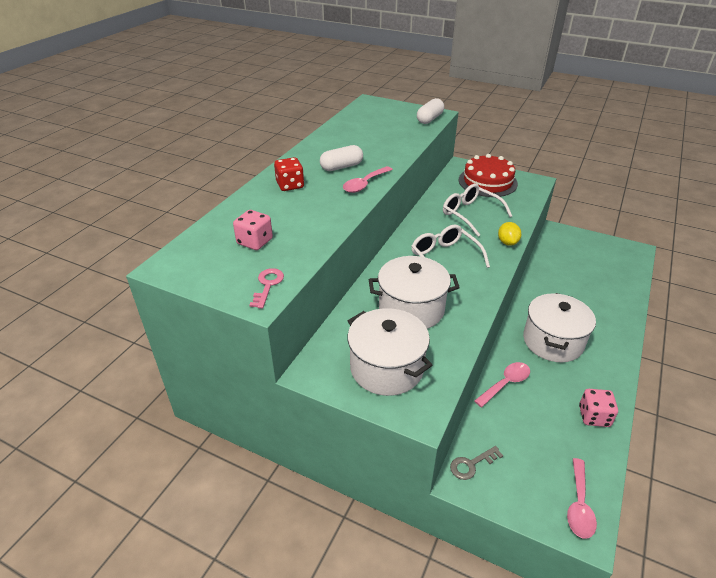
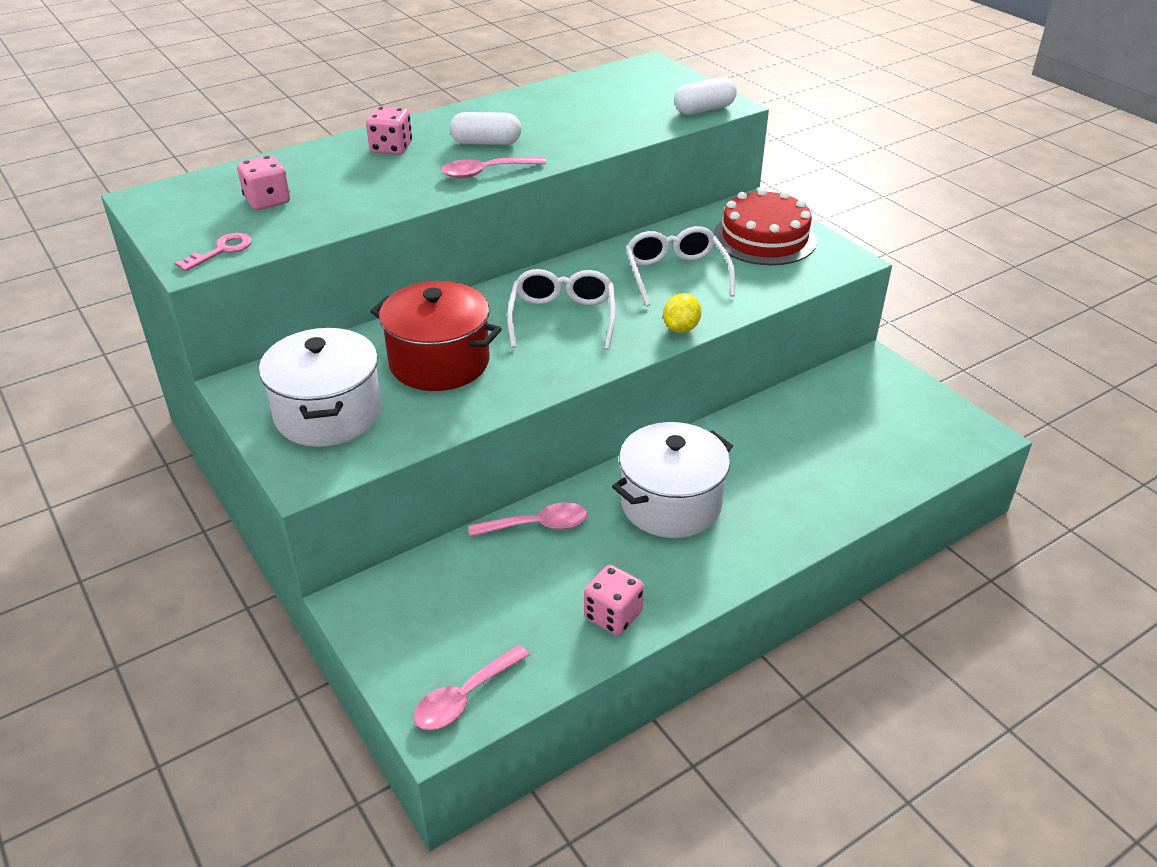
camera: 30 degrees right, 0 degrees up
red dice [274,157,304,191] -> pink dice [366,106,412,155]
white pot [369,256,460,329] -> red pot [370,281,502,391]
grey key [450,446,503,480] -> none

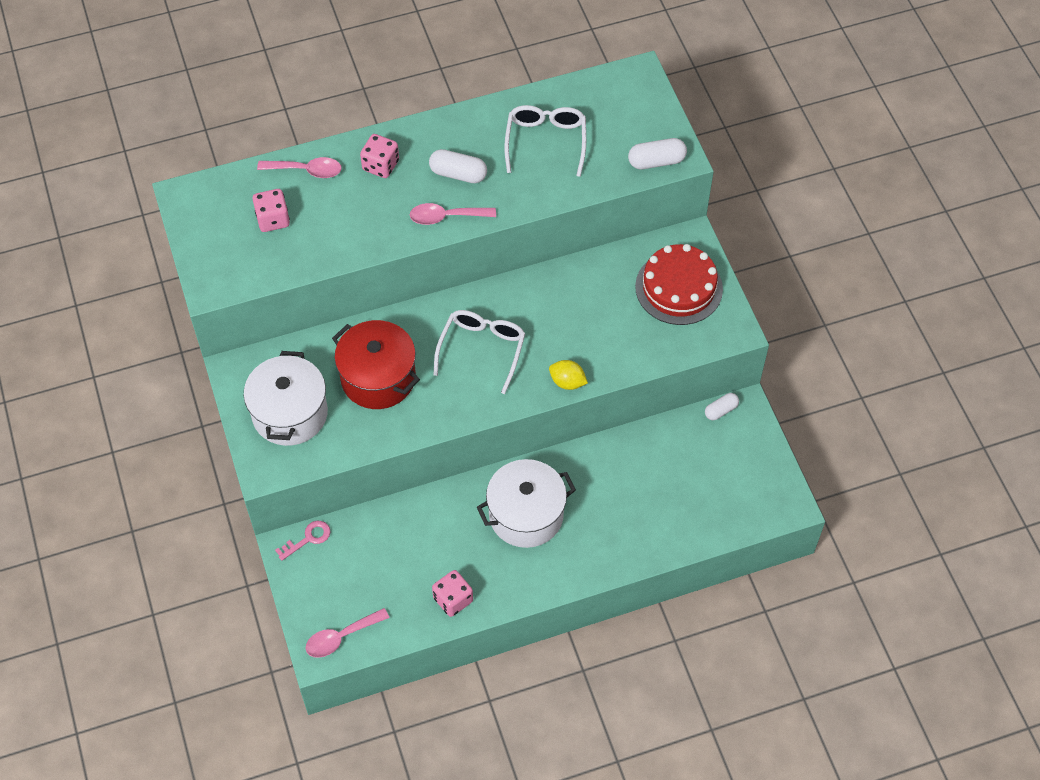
camera: 15 degrees right, 20 degrees up
pink key [175,233,252,272] -> pink key moved to [275,521,331,561]
pink spoon [468,502,587,537] -> pink spoon moved to [257,157,342,178]
white glasses [626,226,735,307] -> white glasses moved to [504,105,586,177]
yellow lemon [663,293,702,333] -> yellow lemon turned 75 degrees clockwise [549,360,588,390]
none -> white capsule [705,393,739,420]

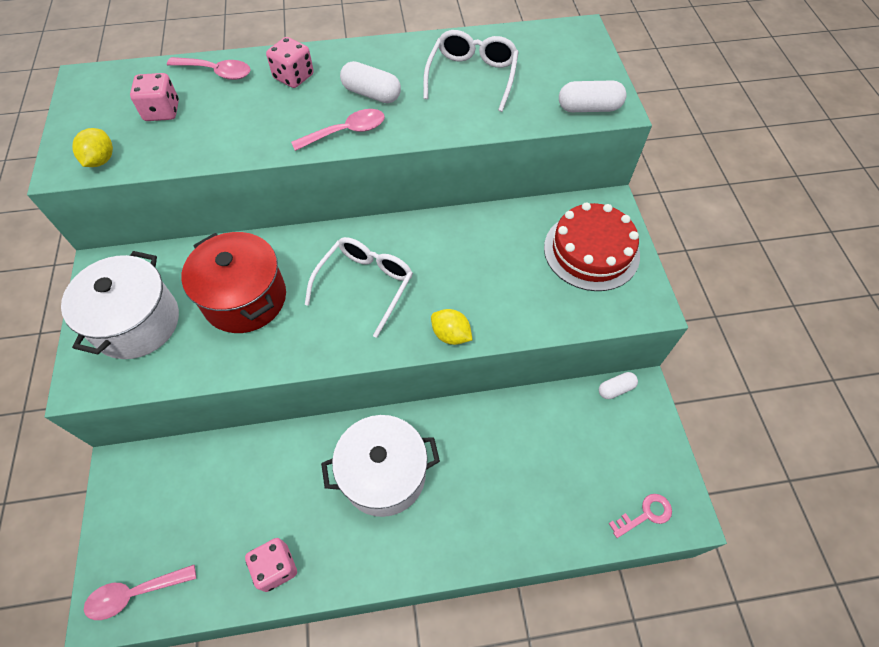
camera: 10 degrees right, 0 degrees up
pink key [275,521,331,561] -> pink key moved to [609,494,672,538]
pink spoon [410,203,496,225] -> pink spoon turned 150 degrees clockwise [291,109,385,151]
none -> yellow lemon [72,128,113,167]

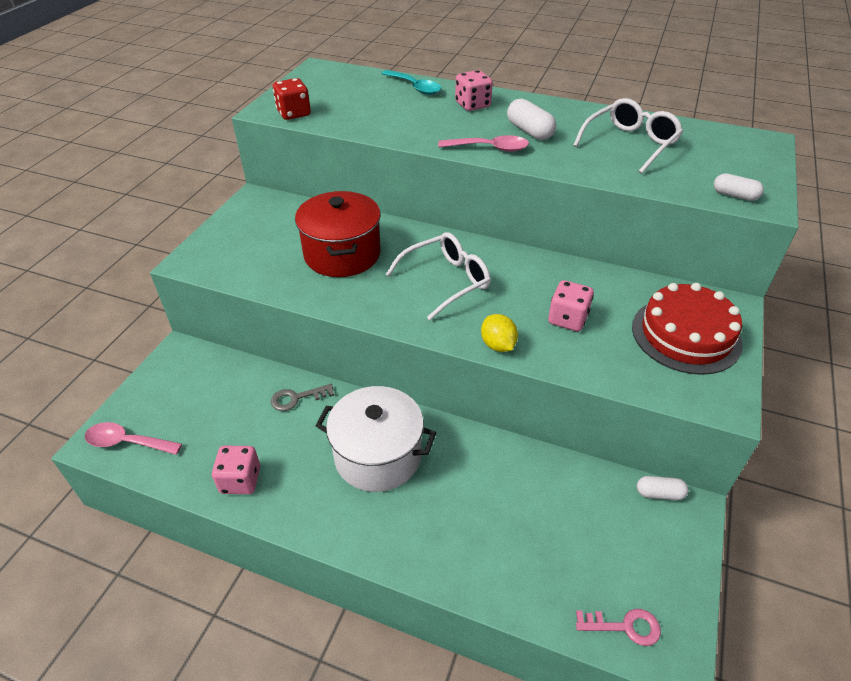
camera: 30 degrees right, 15 degrees down
white pot [61,251,179,359] -> none
yellow lemon [72,128,113,167] -> red dice [273,78,311,120]
pink dice [130,73,179,121] -> pink dice moved to [548,280,594,332]
pink spoon [167,57,251,80] -> turquoise spoon [382,70,441,95]
white capsule [559,80,627,112] -> white capsule [714,173,764,201], size x0.67
none -> grey key [271,384,334,411]

